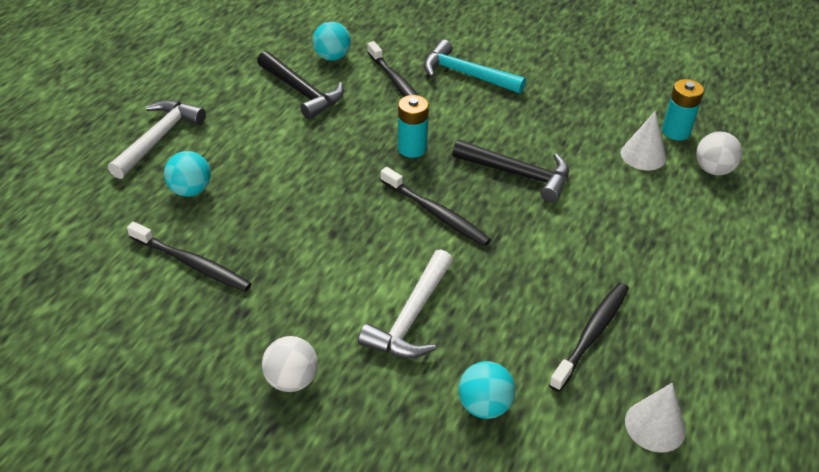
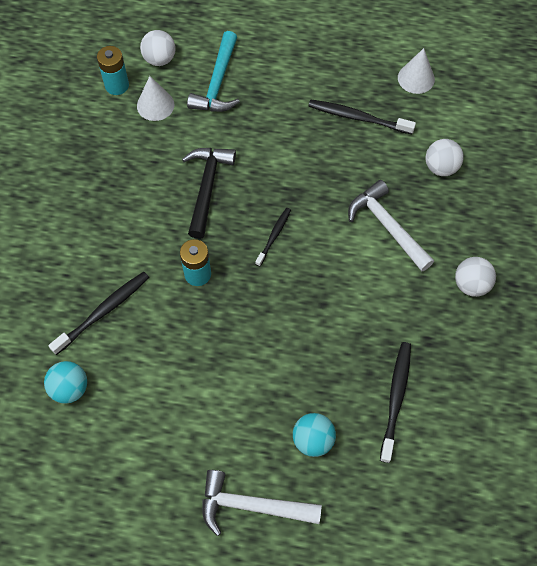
camera: 105 degrees left, 20 degrees up
black hammer [257,51,344,120] -> none
white hammer [358,249,453,358] -> white hammer turned 135 degrees counterclockwise [348,180,434,271]
black toothbrush [380,167,491,246] -> black toothbrush [256,208,291,267], size x0.61
turquoise hammer [423,40,526,94] -> turquoise hammer moved to [187,31,240,112]
turquoise ball [458,361,515,419] -> white ball [426,139,464,176]

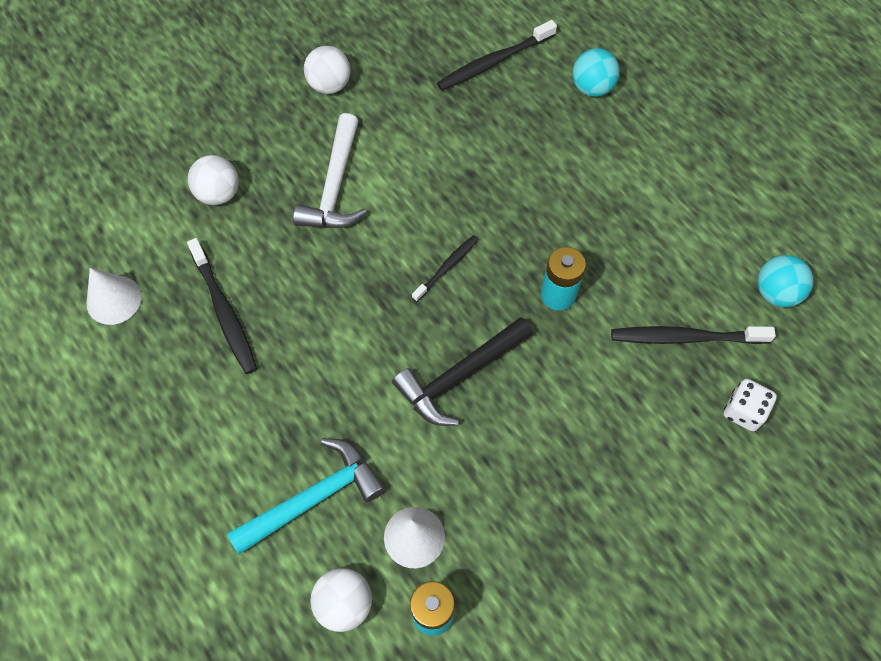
camera: 135 degrees left, 0 degrees up
white hammer [202,470,322,536] -> none
black toothbrush [256,208,291,267] -> black toothbrush turned 150 degrees clockwise [412,235,479,302]
none -> white dice [724,379,777,431]

